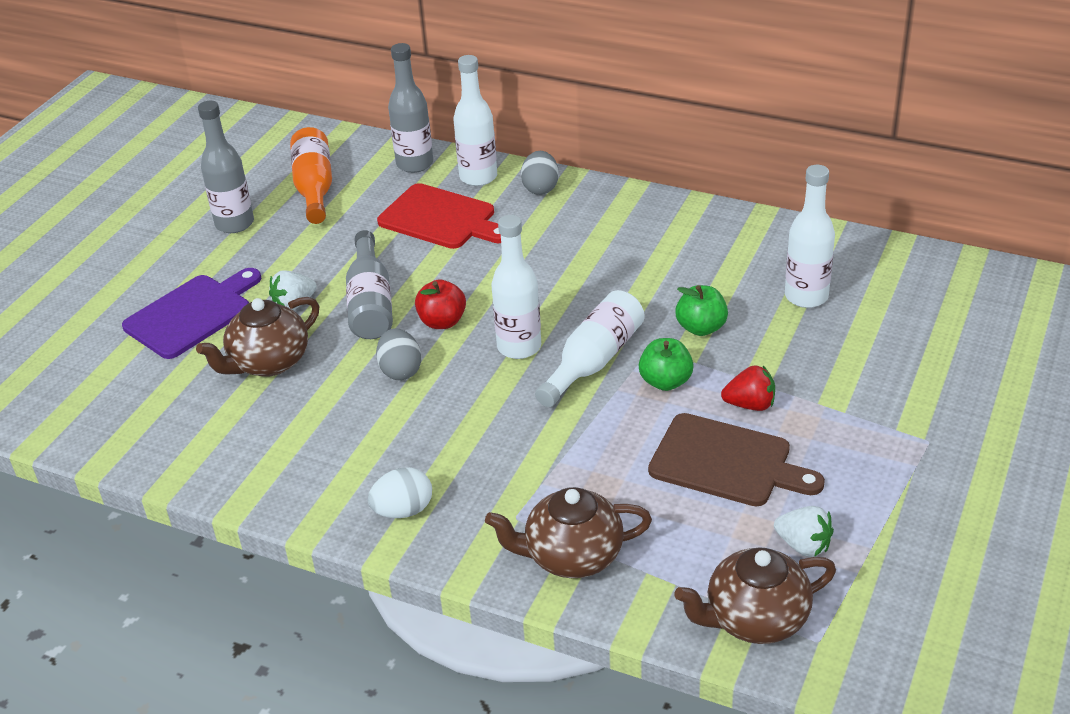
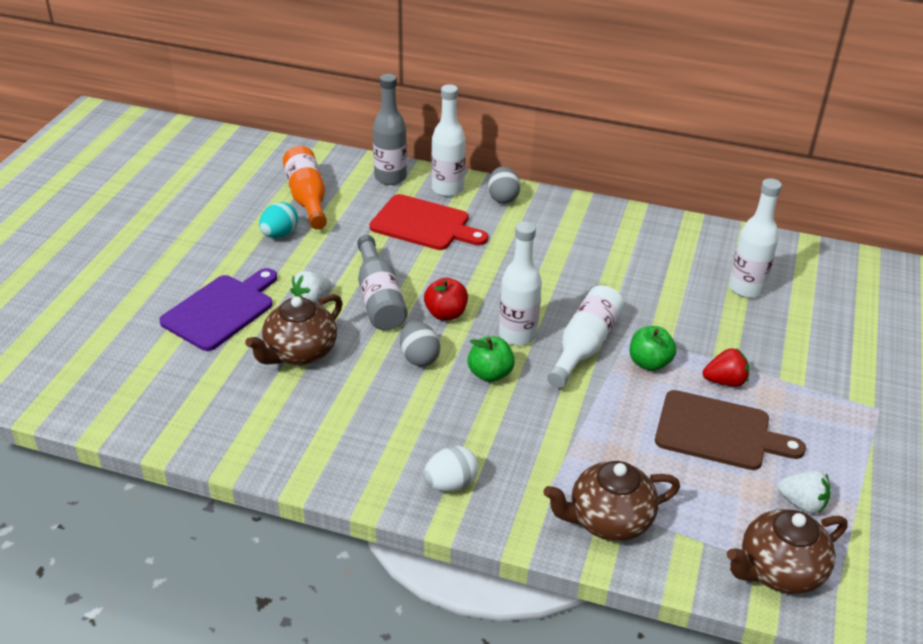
camera: 10 degrees left, 0 degrees up
grey bottle [198,101,254,233] -> none
green apple [675,285,728,336] -> green apple moved to [467,336,515,382]
none -> turquoise egg [259,202,298,238]

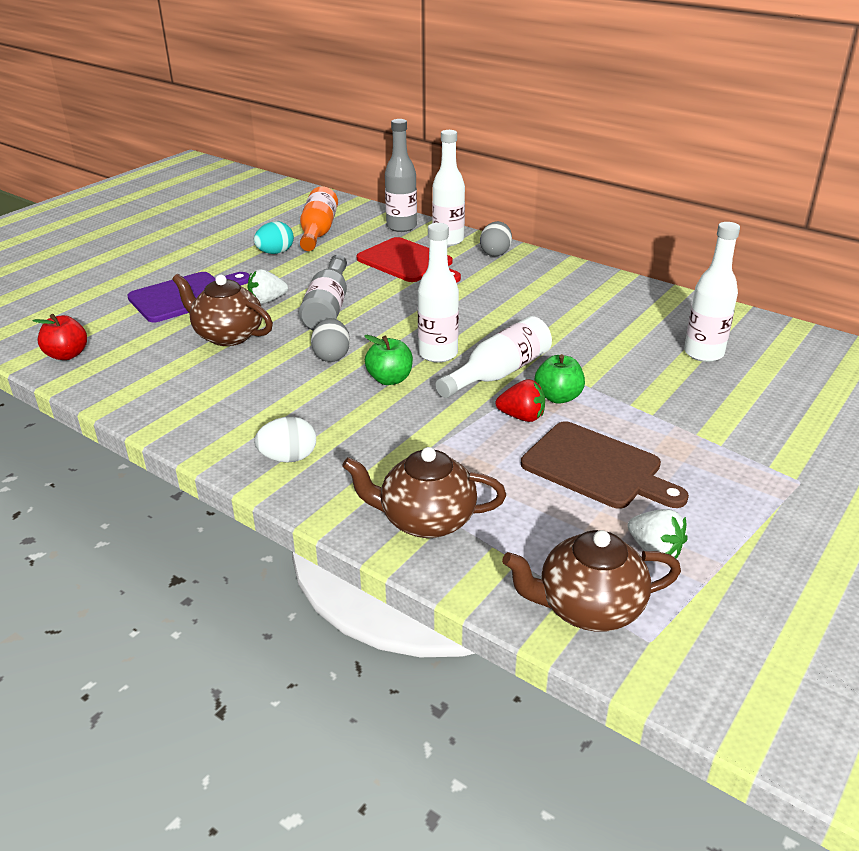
camera: 20 degrees right, 5 degrees down
brown teapot [245,294,343,365] -> brown teapot turned 60 degrees clockwise [172,274,273,346]
red apple [424,277,468,321] -> red apple moved to [33,314,87,360]
red strawberry [703,348,749,387] -> red strawberry moved to [496,379,545,422]

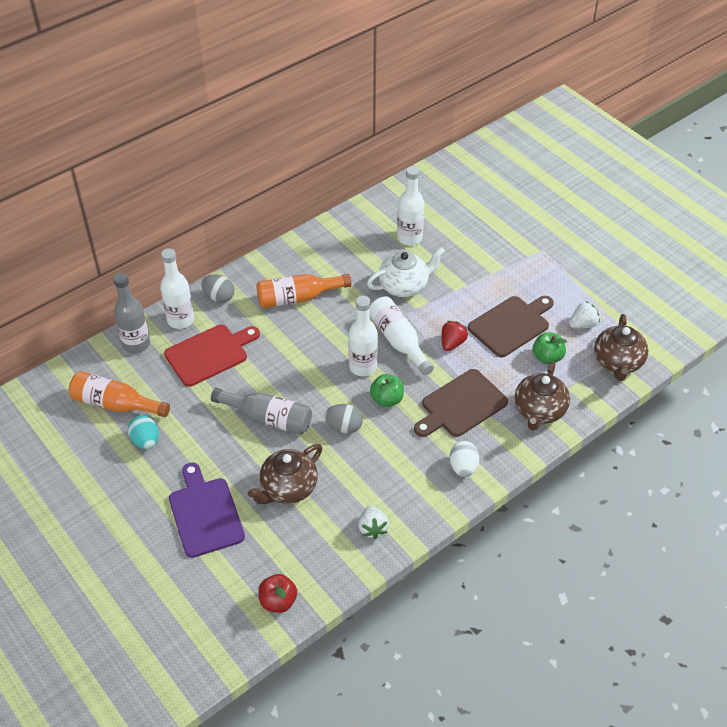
camera: 75 degrees left, 15 degrees up
white strawberry [247,269,288,304] -> white strawberry moved to [358,505,389,539]
green apple [535,354,585,404] -> green apple moved to [533,332,567,364]
none -> orange bottle [256,274,352,308]
none -> white teapot [367,247,445,297]
none -> brown cutting board [414,369,508,437]

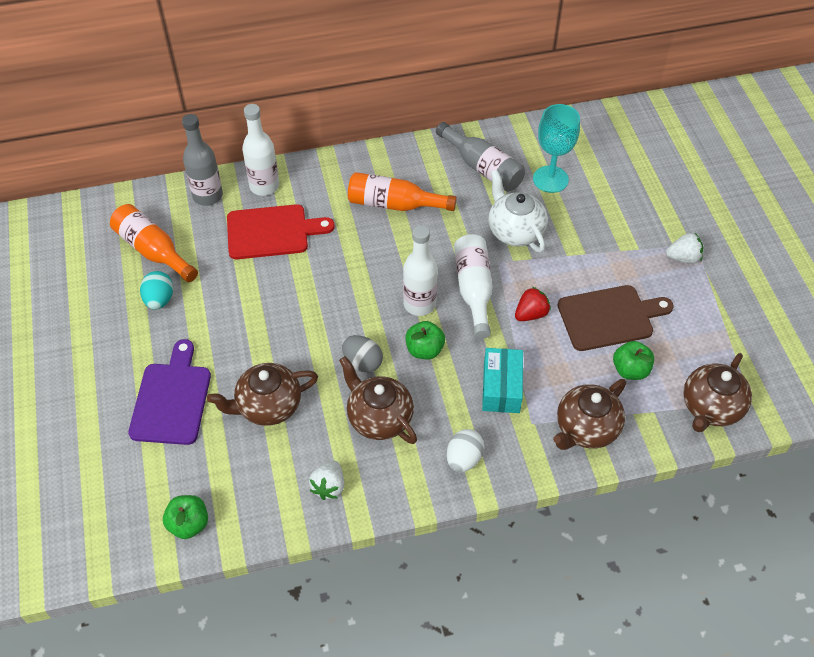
camera: 25 degrees right, 5 degrees up
grey egg [201,274,235,303] -> none
grey bottle [211,388,312,435] -> grey bottle moved to [436,122,525,192]
red apple [258,574,297,613] -> green apple [163,495,208,539]
white teapot [367,247,445,297] -> white teapot turned 120 degrees counterclockwise [489,170,548,253]
white bottle [397,166,424,246] -> turquoise goblet [533,104,580,193]
brown cutting board [414,369,508,437] -> turquoise box [482,348,523,413]
white strawberry [569,301,600,329] -> white strawberry moved to [666,233,703,264]
none -> brown teapot [339,356,417,444]

